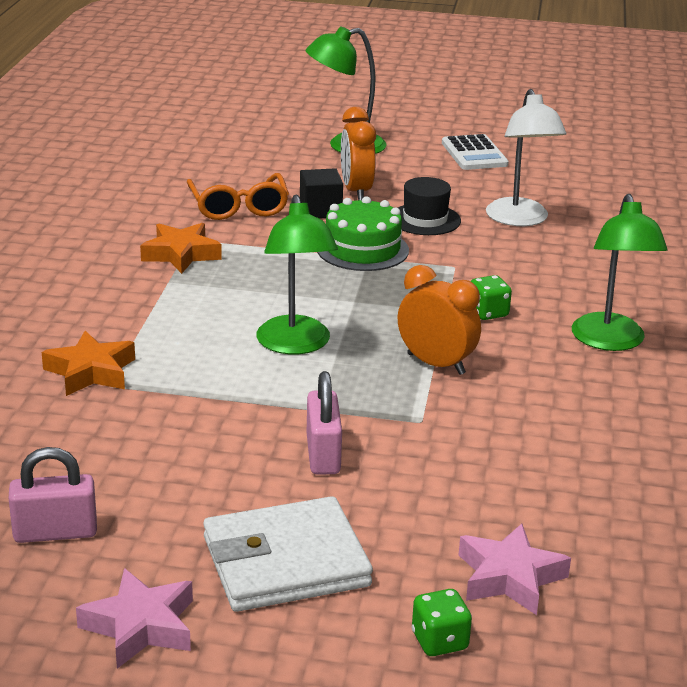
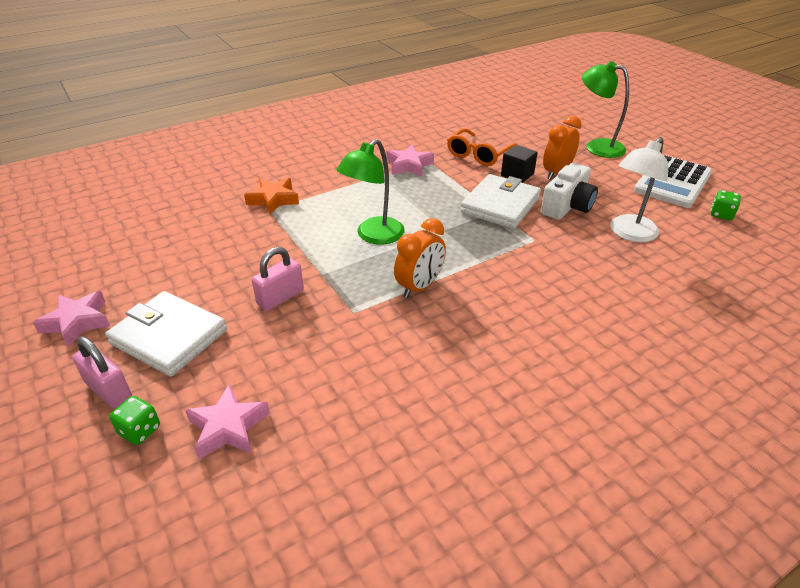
camera: 50 degrees right, 10 degrees up
pink padlock [9,447,97,543] -> pink padlock moved to [72,337,132,408]
orange star [140,223,222,274] -> pink star [386,144,434,177]
green cake [317,196,409,271] -> white wallet [460,174,541,229]
black hat [398,177,461,235] -> white camera [541,163,598,220]
orange clock [398,265,481,375] -> orange clock turned 45 degrees clockwise [394,218,446,298]
white calculator [442,134,509,170] -> white calculator [634,155,712,208], size x1.53
green dice [470,275,512,320] -> green dice moved to [711,190,741,220]
green lamp [572,194,668,351] -> none

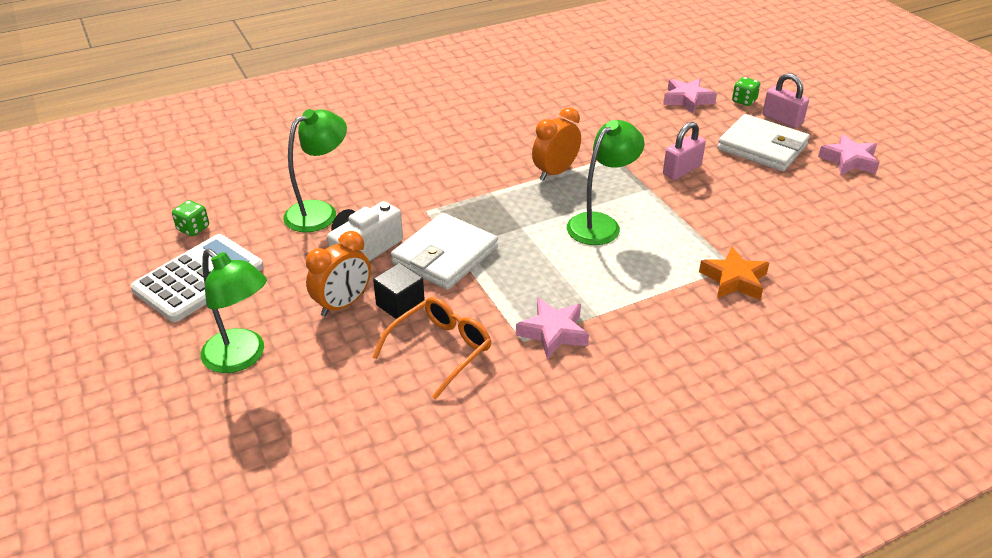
camera: 175 degrees left, 0 degrees up
white lamp [610,137,668,242] -> green lamp [283,109,347,232]

